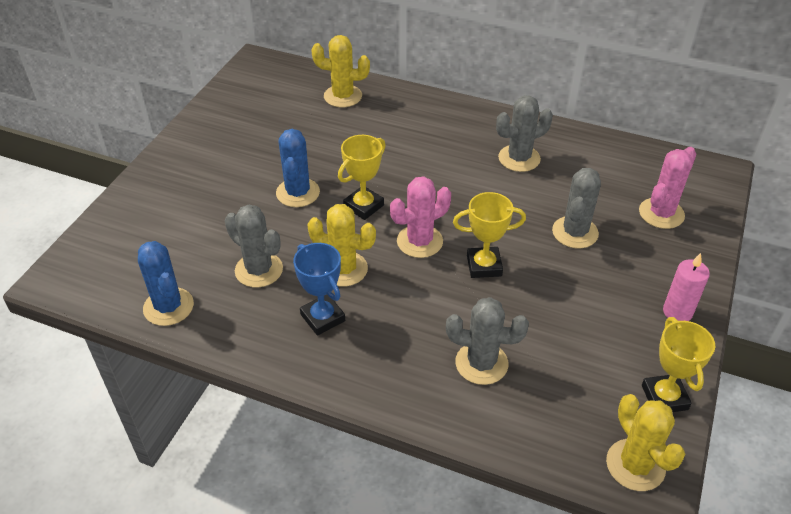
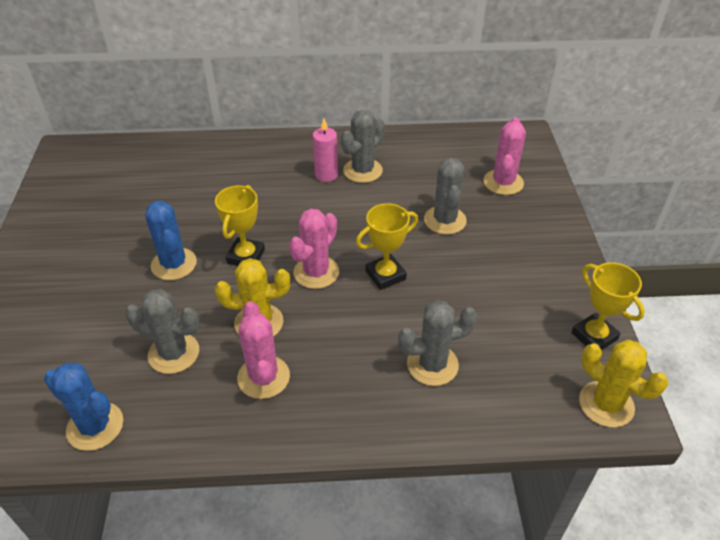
camera: 25 degrees left, 0 degrees up
blue trophy [293,243,345,336] -> pink cactus [237,301,290,399]
yellow cactus [311,35,370,107] -> none
pink candle [663,253,710,321] -> pink candle moved to [313,119,338,182]

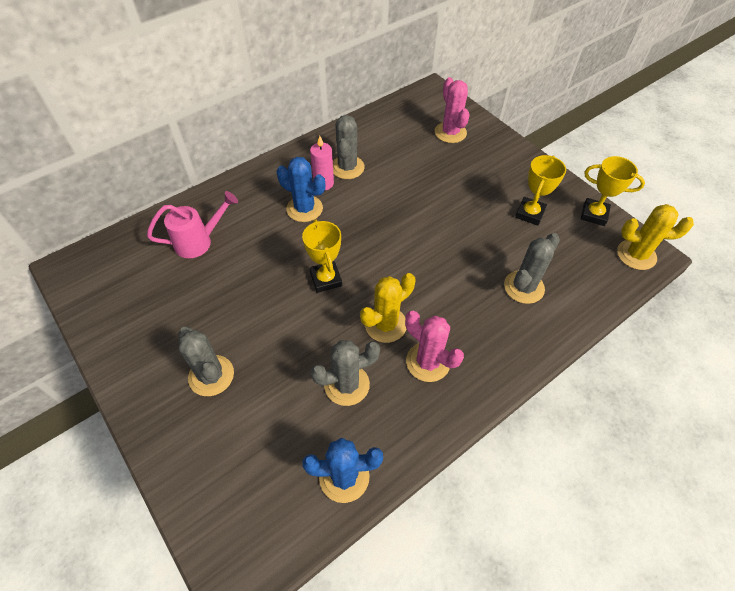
camera: 35 degrees left, 10 degrees up
blue cactus [145,201,197,280] -> blue cactus moved to [277,157,325,222]
pink cactus [289,209,339,289] -> none
yellow trophy [356,203,418,290] -> yellow trophy moved to [515,155,566,226]
grey cactus [424,158,467,235] -> grey cactus moved to [178,327,234,396]
none -> pink watering can [147,191,238,258]

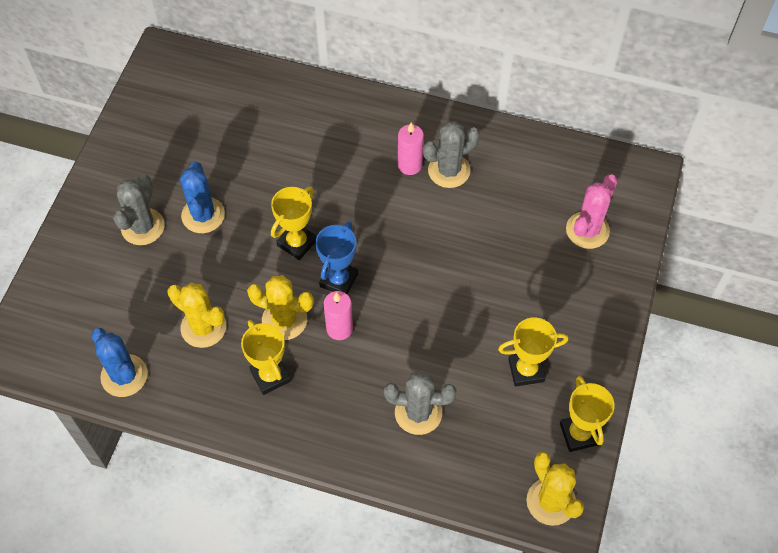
camera: 55 degrees right, 5 degrees up
pink watering can [147,191,238,258] -> none
blue cactus [277,157,325,222] -> blue cactus moved to [180,162,225,233]
grey cactus [311,340,380,406] -> yellow cactus [167,283,226,348]
pink cactus [405,311,464,382] -> yellow trophy [241,320,291,395]
none -> blue trophy [315,221,358,295]
none -> pink candle [323,291,353,340]

